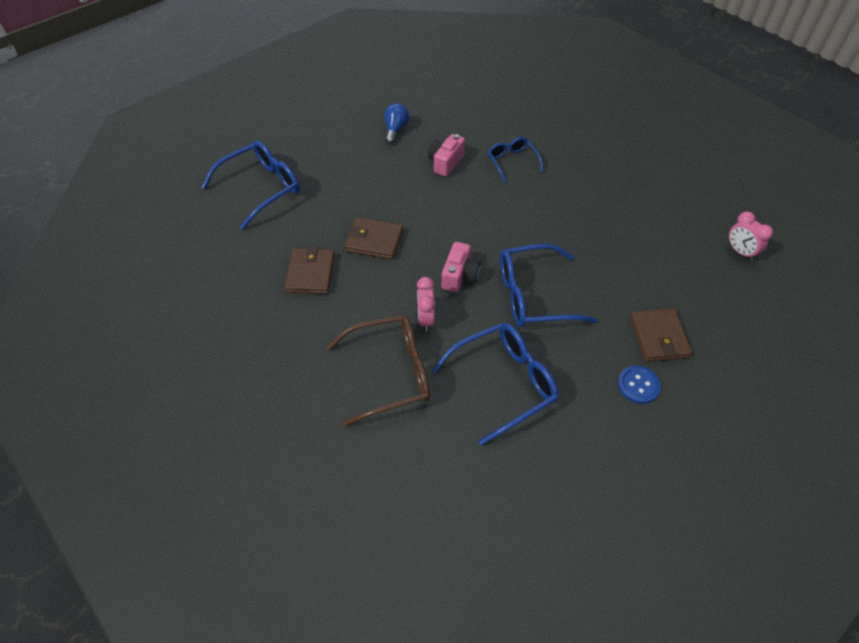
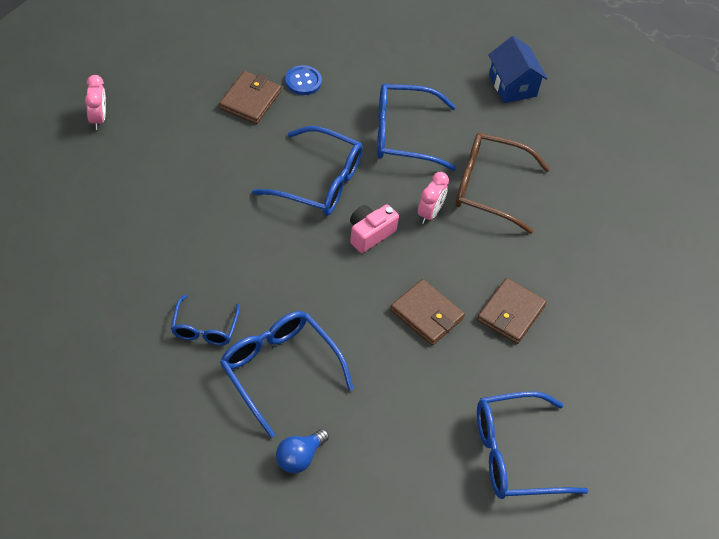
camera: 155 degrees left, 0 degrees up
pink camera [428,134,465,177] -> blue glasses [220,311,354,438]
none -> blue house [488,36,548,103]

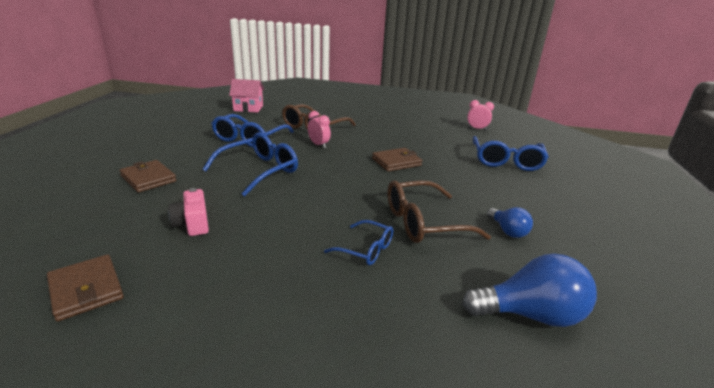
camera: 65 degrees left, 25 degrees down
pink clock [85,75,106,130] -> pink clock moved to [467,100,494,130]
blue glasses [220,311,354,438] -> brown glasses [388,180,491,243]
blue button [285,65,322,95] -> none
pink camera [350,204,399,253] -> pink camera moved to [168,188,209,236]
brown wallet [477,278,547,344] -> brown wallet moved to [47,254,124,322]
blue house [488,36,548,103] -> pink house [229,79,264,113]
none -> blue light bulb [462,253,597,327]

